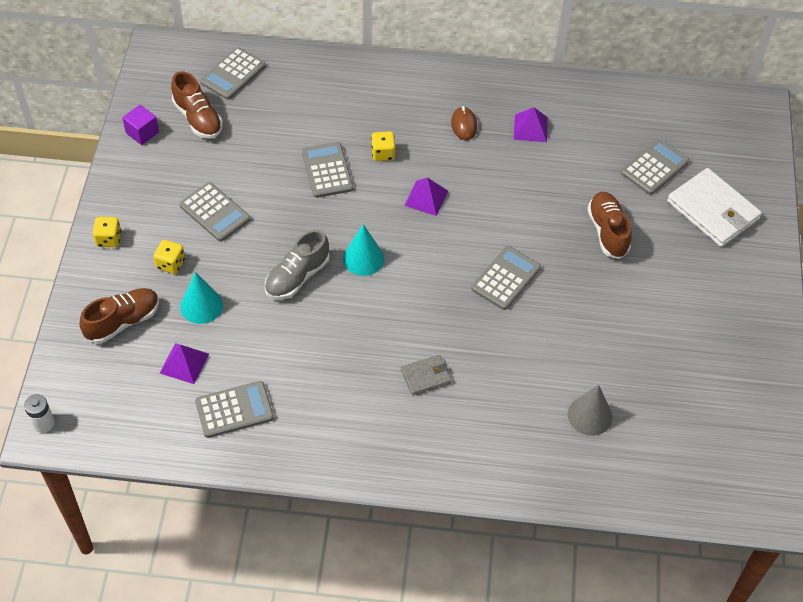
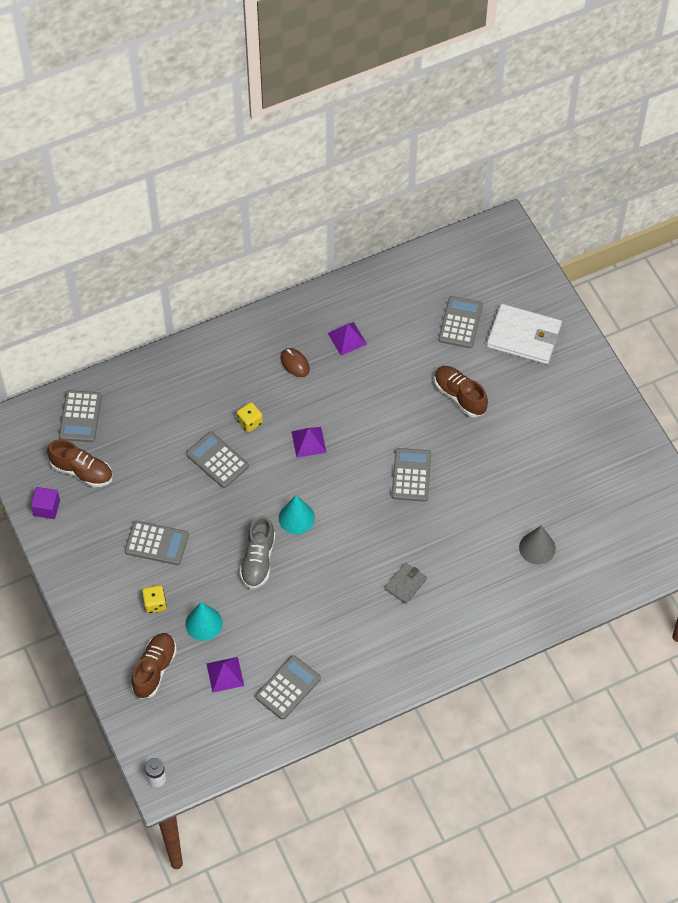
camera: 30 degrees left, 5 degrees up
yellow dice [93,217,121,247] -> none

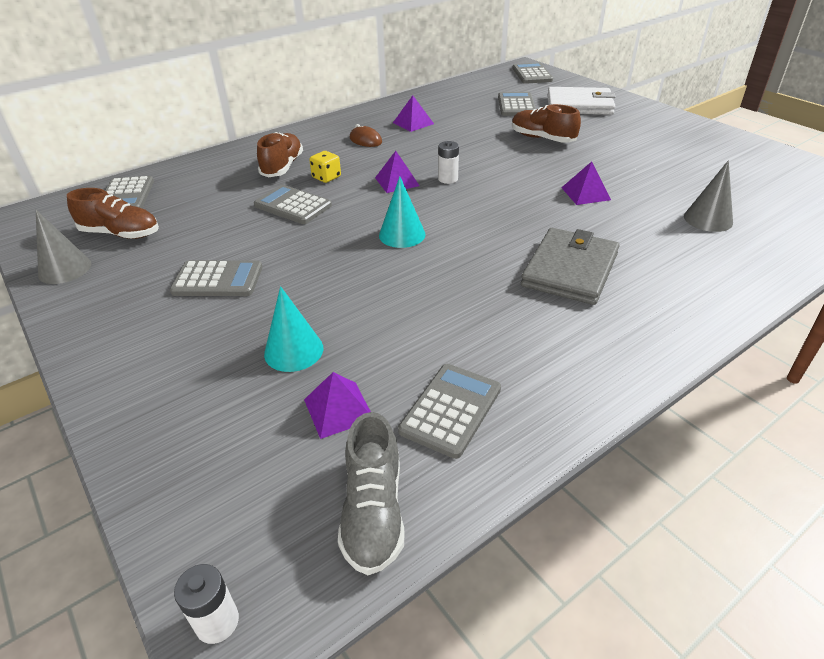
camera: 10 degrees left, 20 degrees down
purple cube [31,487,60,519] -> grey cone [36,210,91,284]
brown shoe [131,633,177,699] -> brown shoe moved to [257,132,303,177]
yellow dice [142,585,167,614] -> none
grey shoe [240,516,275,589] -> grey shoe moved to [338,412,405,575]
grey wallet [385,563,427,604] -> grey wallet [521,228,620,305], size x1.94
grey calculator [391,448,431,502] -> grey calculator moved to [512,63,553,84]
none -> white battery [438,141,459,184]
none -> purple pyramid [561,161,611,205]

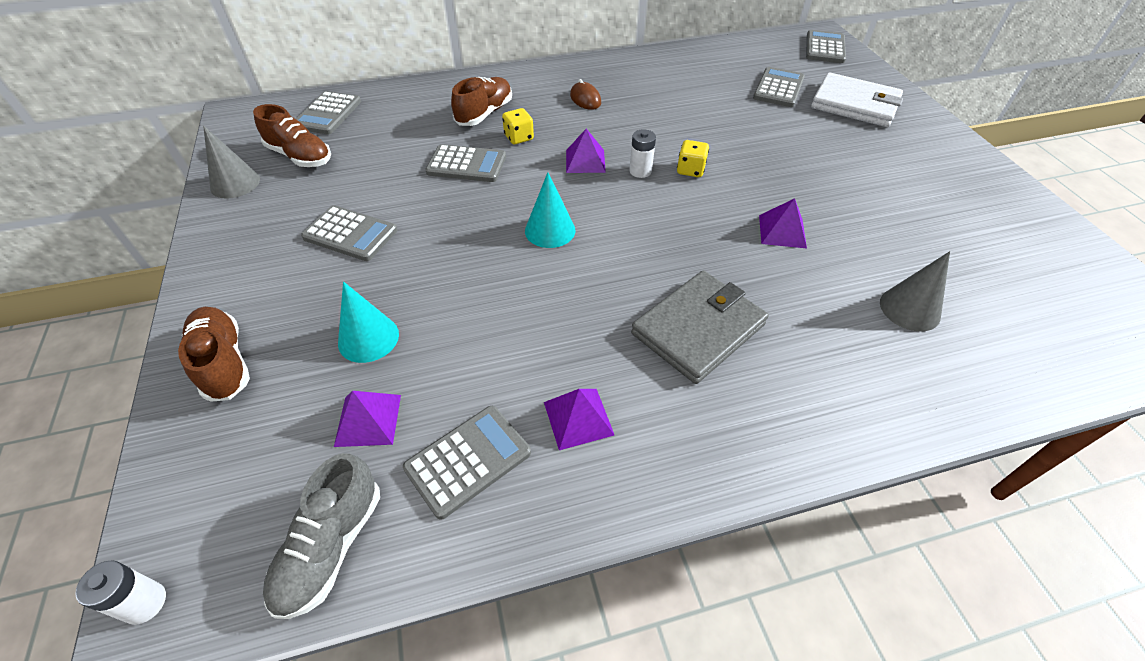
camera: 20 degrees right, 10 degrees up
grey calculator [254,185,332,224] -> grey calculator turned 135 degrees clockwise [425,144,506,182]
purple pyramid [393,95,434,132] -> purple pyramid moved to [544,389,614,450]
brown shoe [512,104,581,143] -> brown shoe moved to [178,307,250,402]
none -> yellow dice [677,140,709,177]

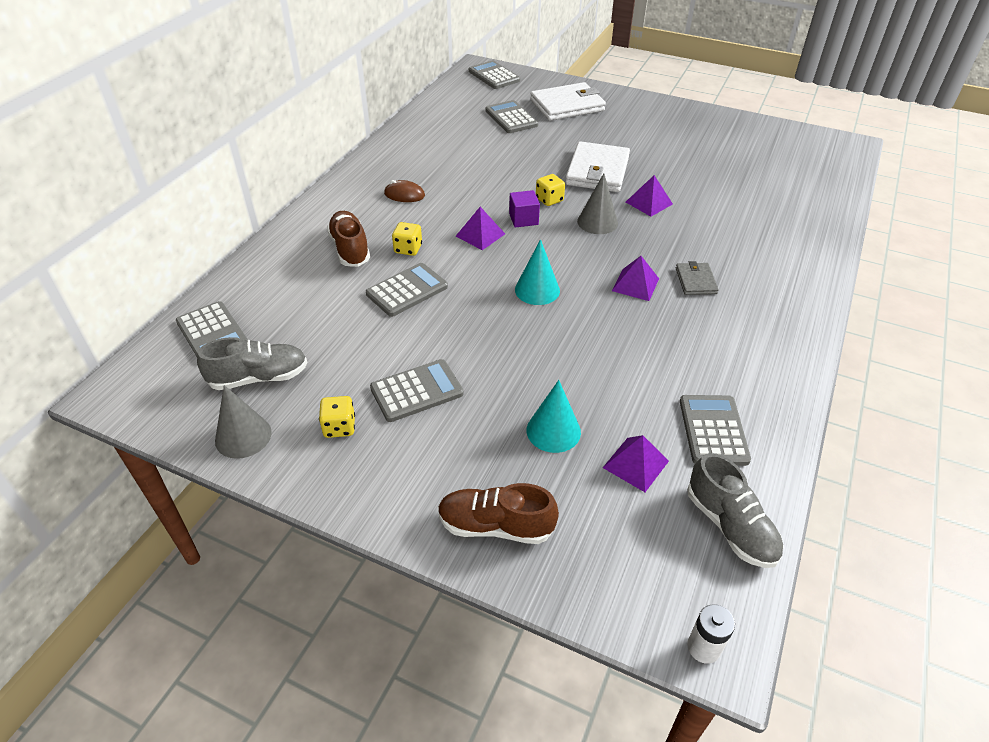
camera: 50 degrees left, 5 degrees down
brown shoe [253,104,331,167] -> grey shoe [197,337,308,390]
purple pyramid [544,389,614,450] -> purple pyramid moved to [612,256,659,301]
white battery [629,129,656,178] -> purple cube [509,190,540,228]
grey wallet [631,270,769,384] -> grey wallet [676,261,719,295], size x0.52
grey cone [880,251,950,331] -> grey cone moved to [577,173,618,234]
none -> yellow dice [319,396,355,438]
none -> white wallet [565,141,630,192]

